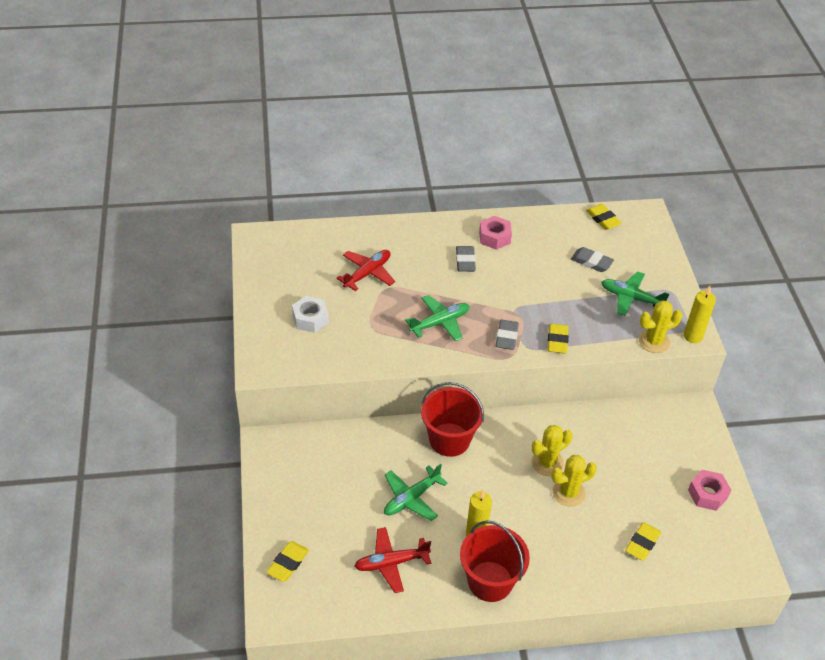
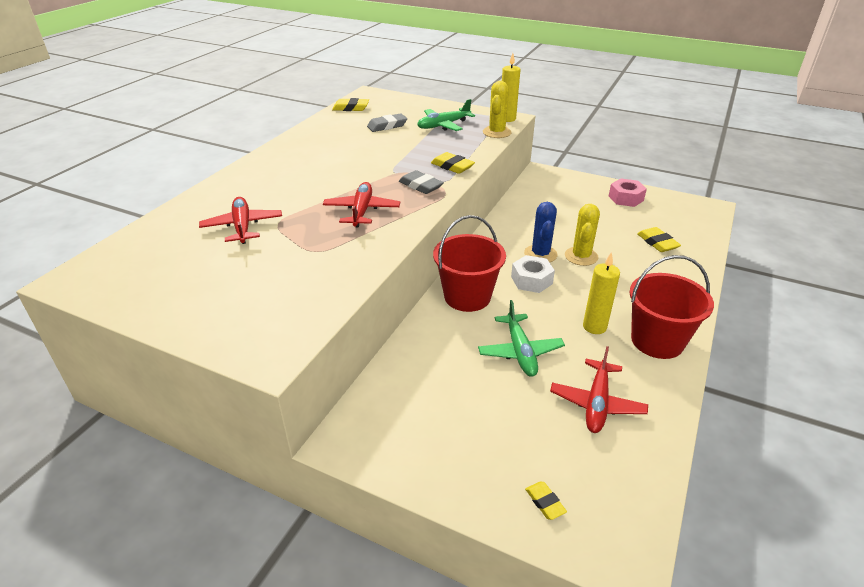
camera: 55 degrees left, 10 degrees down
yellow eraser [266,541,309,582] -> yellow eraser [525,482,567,520], size x0.63
white nut [292,296,328,333] -> white nut moved to [511,255,555,293]
green plane [405,295,470,341] -> red plane [323,182,400,228]
grey eraser [456,246,476,272] -> none
pink nut [479,216,512,250] -> none
yellow cactus [531,425,573,476] -> blue cactus [524,202,558,262]

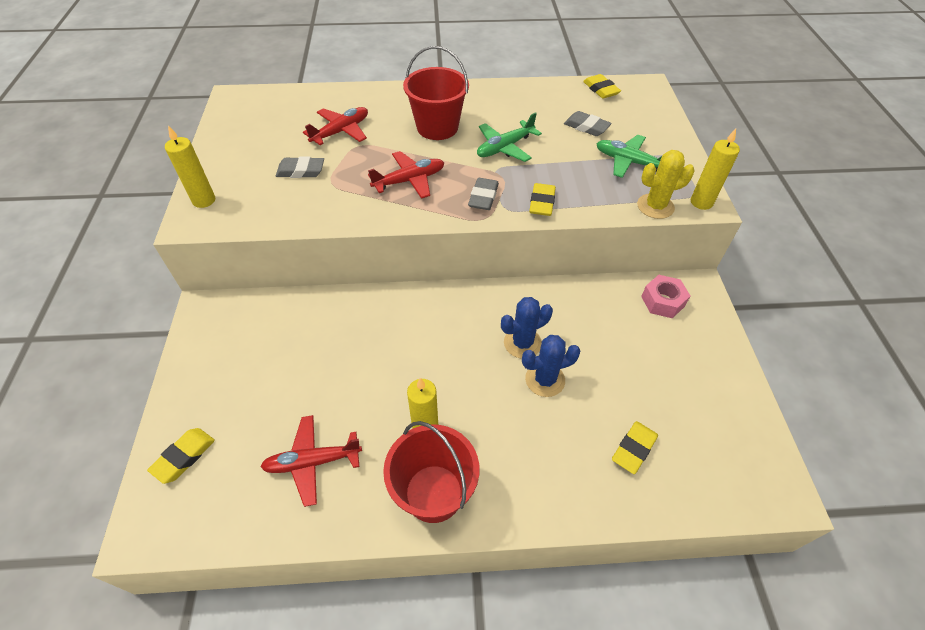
camera: 60 degrees right, 15 degrees up
red bucket [433,215,506,312] -> red bucket moved to [403,46,469,140]
green plane [478,300,565,377] -> green plane moved to [477,112,542,162]
white nut [511,255,555,293] -> none
yellow eraser [525,482,567,520] -> yellow eraser [147,428,215,484], size x1.58
yellow cactus [565,204,600,266] -> blue cactus [522,335,580,397]
pink nut [609,178,647,207] -> pink nut moved to [641,275,690,318]
none -> yellow candle [165,125,215,208]
none -> grey eraser [276,157,324,178]

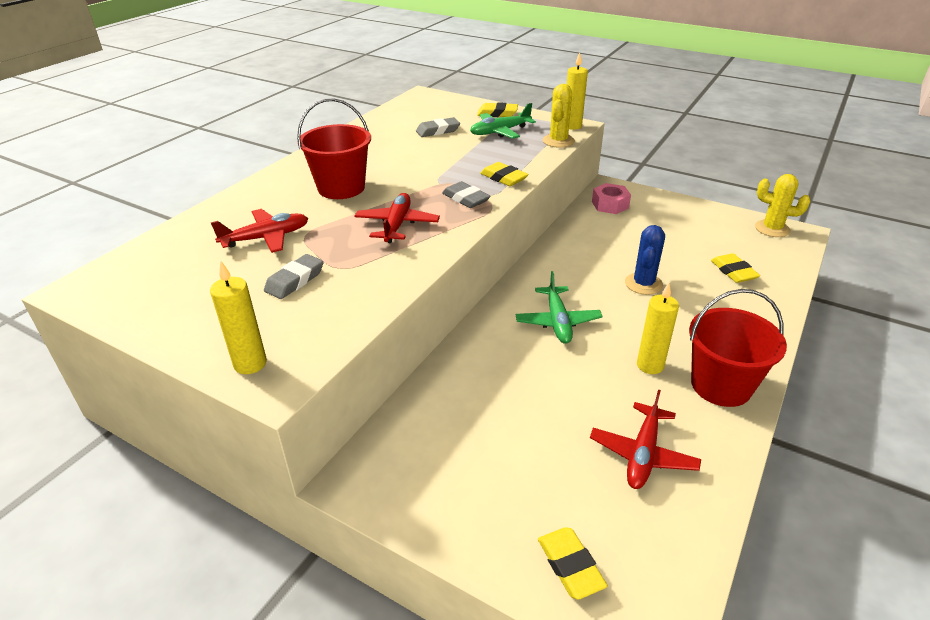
camera: 55 degrees left, 15 degrees down
red plane [303,107,368,145] -> red plane turned 75 degrees clockwise [211,209,308,253]
green plane [477,112,542,162] -> green plane moved to [515,271,603,344]
blue cactus [501,297,553,359] -> none
yellow eraser [583,74,621,99] -> yellow eraser moved to [477,102,518,117]
none -> yellow cactus [755,174,810,237]

